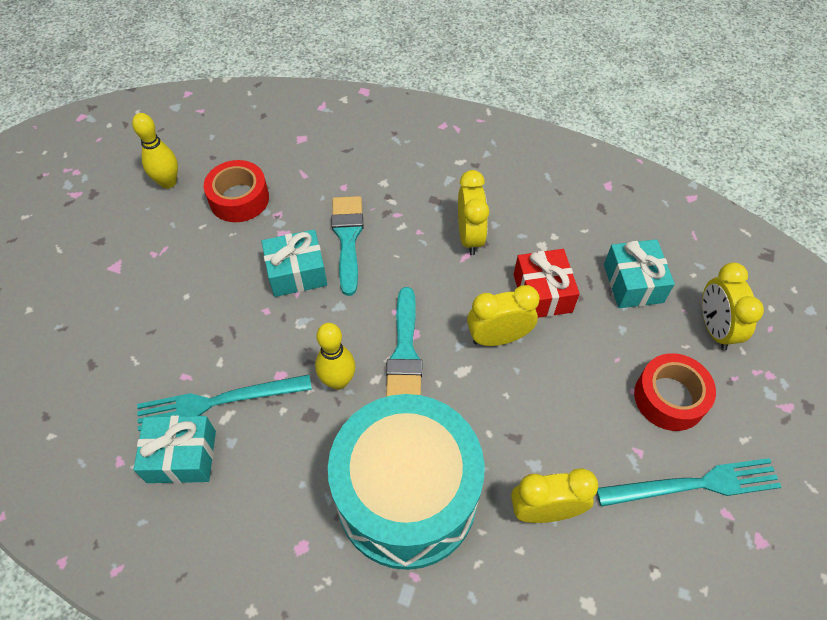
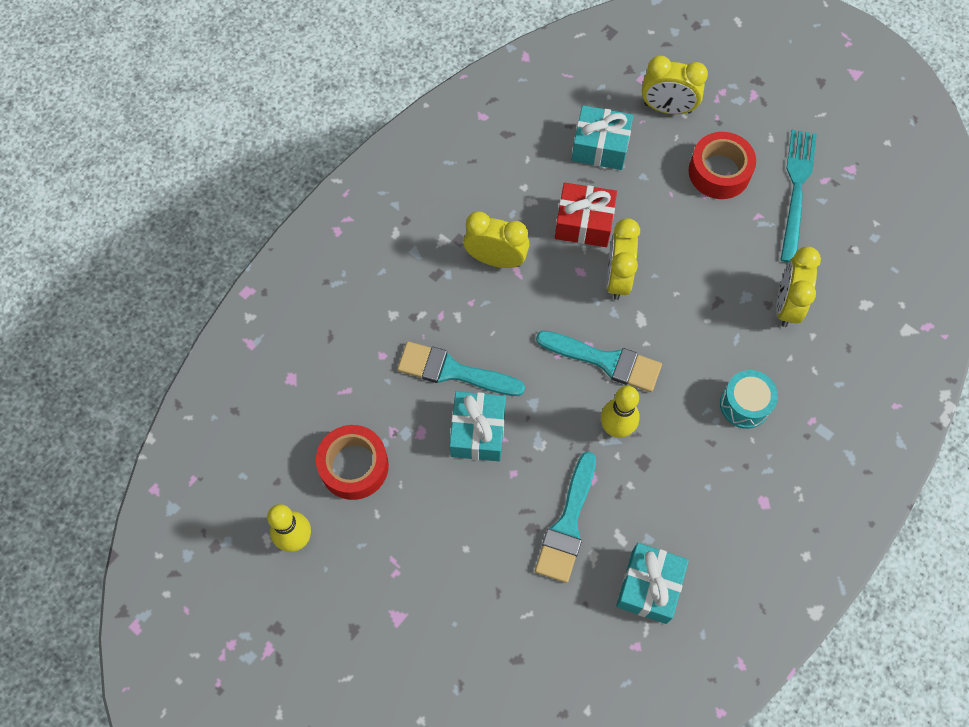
camera: 70 degrees left, 10 degrees up
turquoise fork [137,374,312,431] -> none
turquoise drum [328,394,485,570] -> turquoise drum [720,370,778,429], size x0.40
none -> turquoise brush [535,452,596,583]

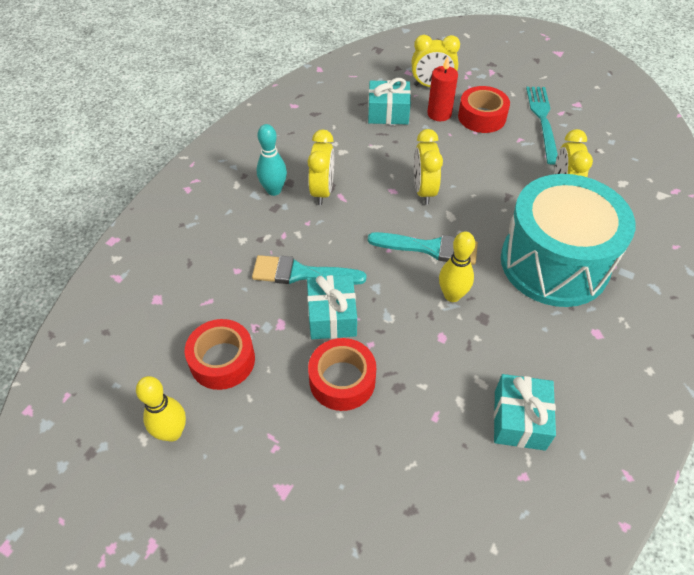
camera: 10 degrees left, 15 degrees down
yellow clock [464,212,530,268] -> yellow clock turned 90 degrees clockwise [308,130,334,205]
turquoise brush [535,452,596,583] -> none
red gift [555,183,617,247] -> none
turquoise drum [720,370,778,429] -> turquoise drum [501,174,635,307], size x2.49
none -> turquoise bowling pin [257,124,287,196]
none -> red tape [308,338,376,411]
none -> red candle [427,56,458,121]

